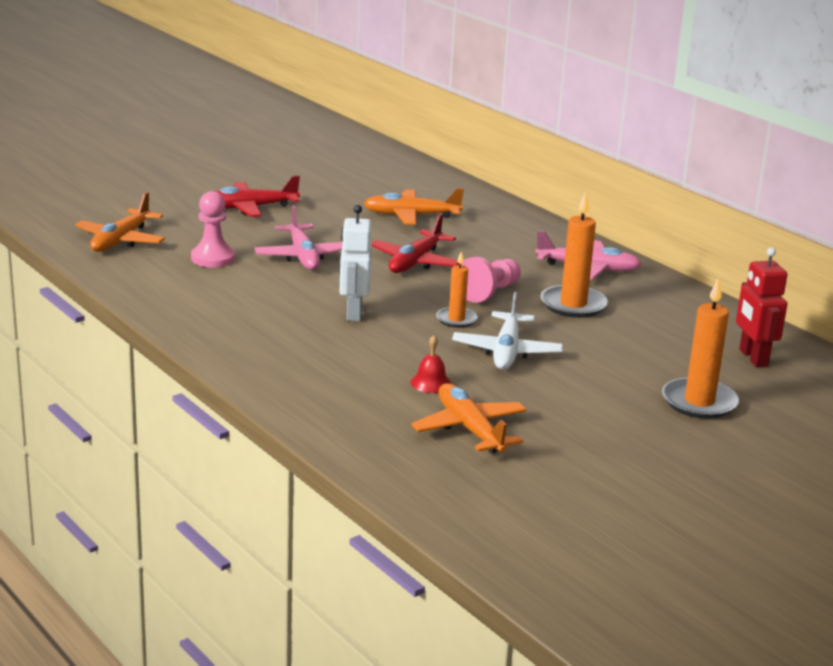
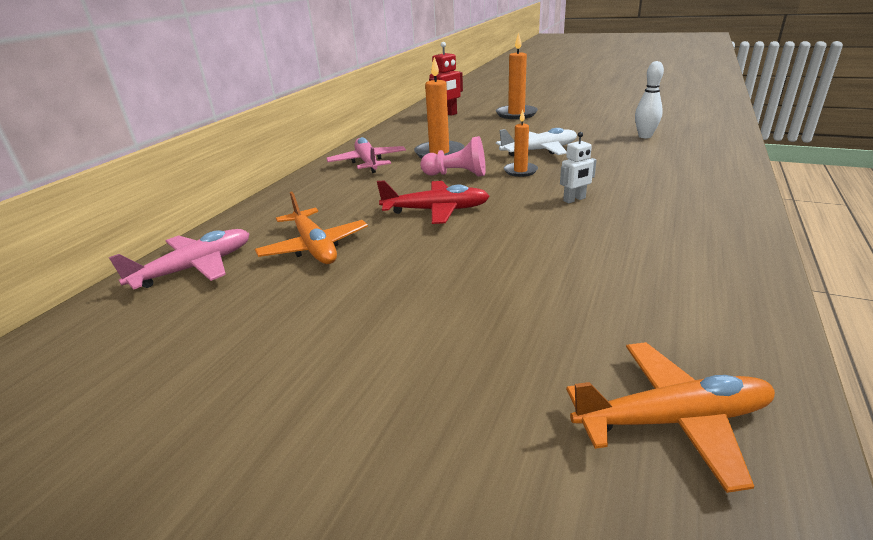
camera: 115 degrees left, 5 degrees up
pink pawn [191,191,235,268] -> none
red plane [215,175,300,217] -> none
pink plane [255,205,343,270] -> pink plane moved to [109,229,250,290]
white robot [339,205,372,321] -> white robot [560,132,596,203], size x0.63
red bell [411,335,452,393] -> none
orange plane [411,383,527,453] -> white bowling pin [635,61,664,138]

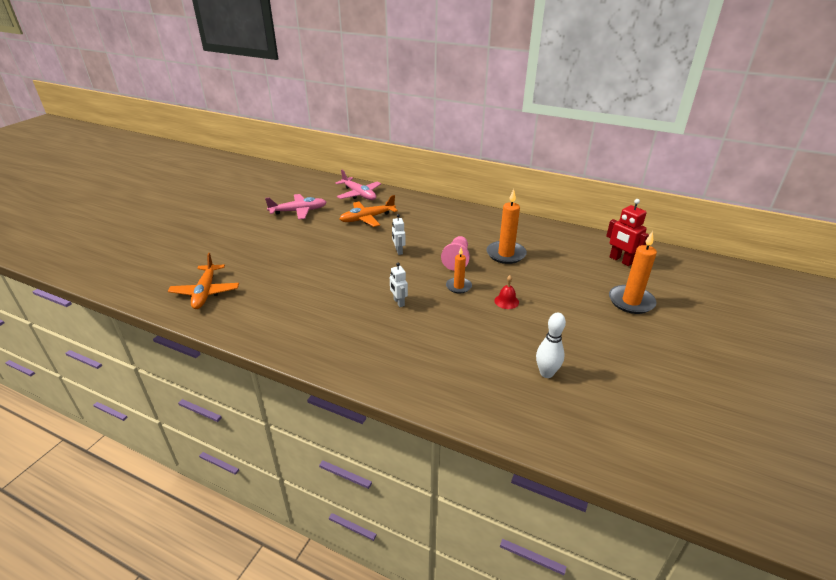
camera: 90 degrees right, 5 degrees up
pink plane [326,137,406,173] -> pink plane moved to [265,194,327,220]
red plane [377,180,490,224] -> white robot [392,214,406,255]
white plane [496,128,577,156] -> red bell [494,275,519,309]

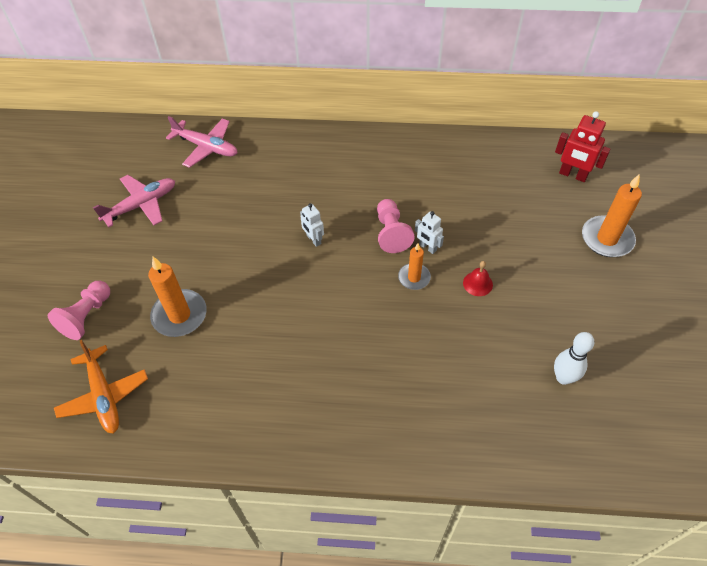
camera: 20 degrees left, 20 degrees up
orange plane [339,195,398,227] -> none
white robot [390,262,408,307] -> white robot moved to [415,211,444,254]
orange candle [486,189,527,264] -> orange candle moved to [148,257,207,337]
none -> pink pawn [48,281,110,340]

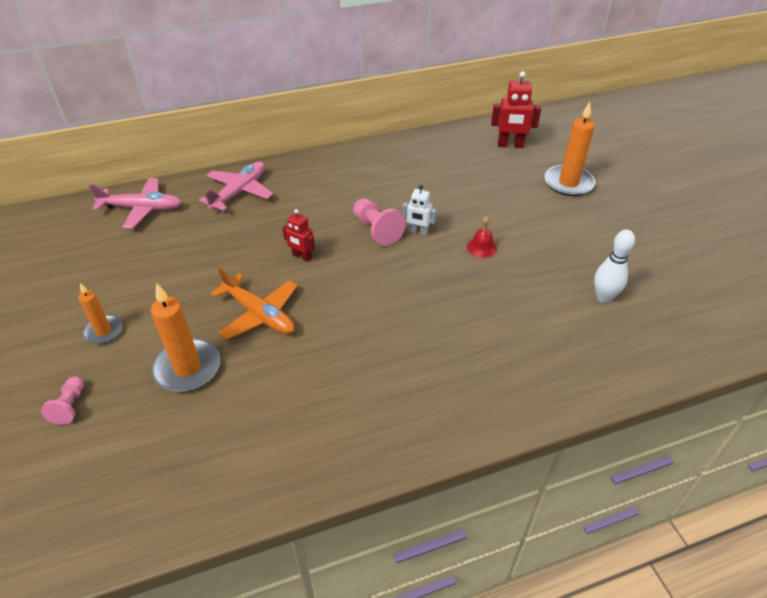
camera: 25 degrees left, 10 degrees down
pink pawn [48,281,110,340] -> pink pawn [41,376,84,425], size x0.63
orange plane [54,340,148,434] -> orange plane moved to [211,267,297,340]
pink plane [93,175,175,228] -> pink plane moved to [199,161,273,211]
white robot [300,203,324,247] -> red robot [282,209,315,262]
orange candle [398,243,431,290] -> orange candle moved to [78,283,123,344]

